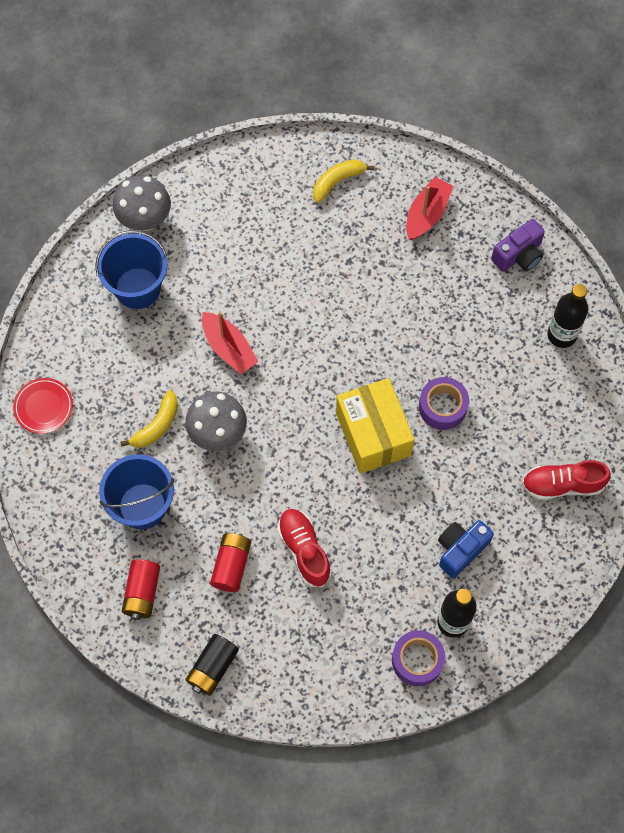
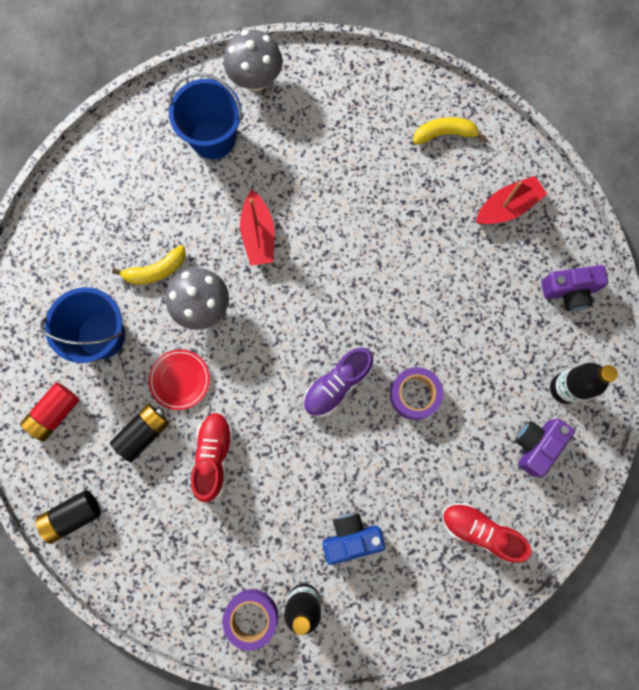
camera: 30 degrees right, 10 degrees up
red plate [13,378,73,434] -> red plate moved to [148,349,210,410]
red battery [210,533,251,592] -> black battery [110,404,169,462]
yellow box [336,378,414,474] -> purple shoe [303,348,373,417]
none -> purple camera [515,418,575,477]

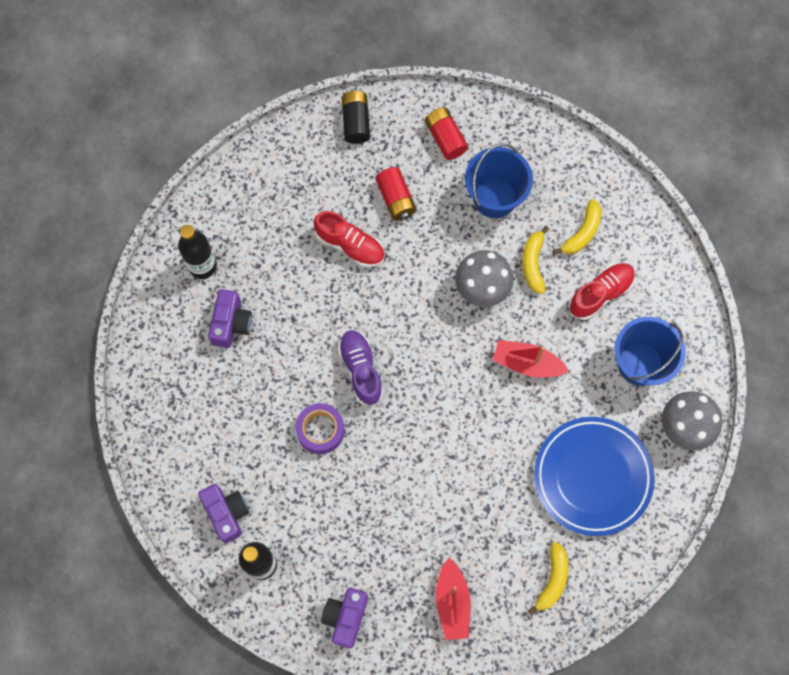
camera: 115 degrees right, 5 degrees down
black battery [110,404,169,462] -> red battery [375,167,417,221]
red plate [148,349,210,410] -> none
purple tape [222,589,278,651] -> none
blue camera [323,513,386,565] -> purple camera [208,289,252,348]
red shoe [442,503,532,563] -> red shoe moved to [569,263,635,320]
none -> blue plate [534,417,655,536]
none -> yellow banana [553,199,602,254]

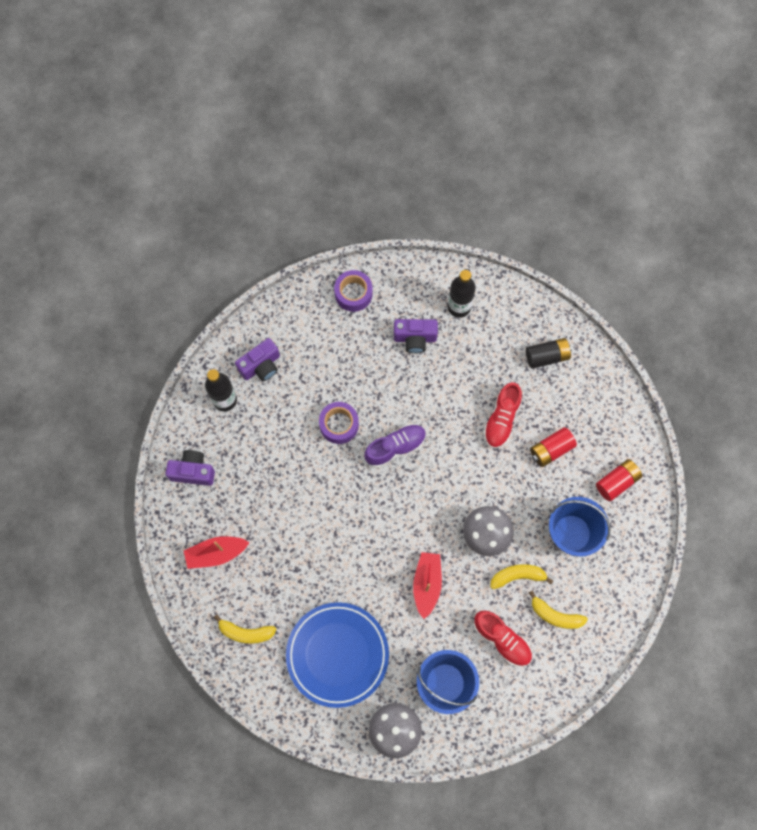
camera: 80 degrees right, 0 degrees up
black battery [341,91,370,144] -> black battery moved to [526,338,571,369]
none -> purple tape [334,270,373,312]

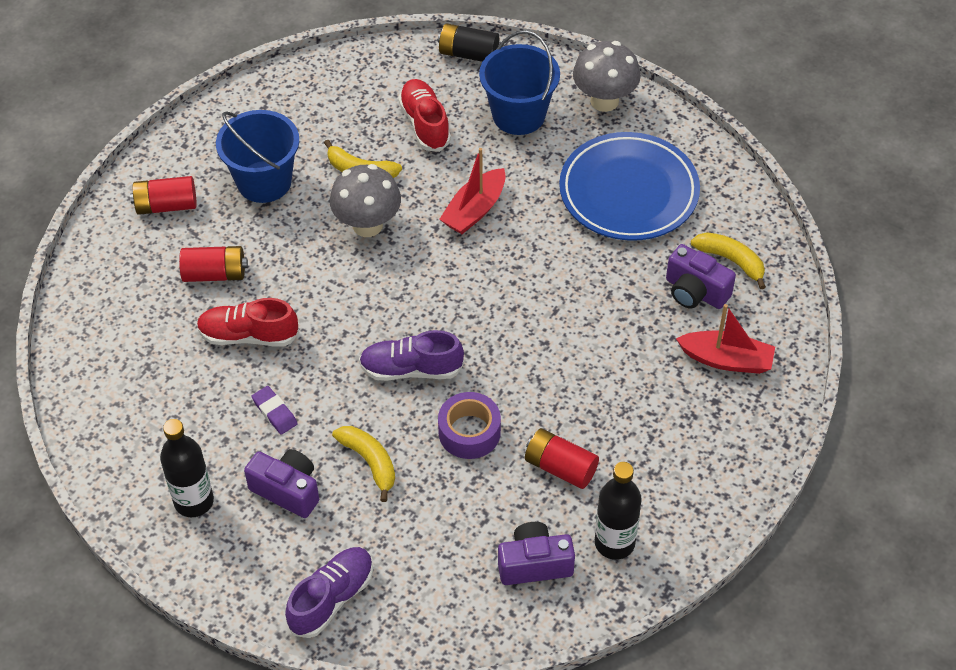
camera: 150 degrees left, 20 degrees down
purple camera [166,450,215,486] -> purple camera moved to [666,244,736,309]
purple tape [334,270,373,312] -> purple shoe [285,547,373,638]
red shoe [484,382,522,448] -> red shoe turned 135 degrees counterclockwise [197,298,299,346]
black battery [526,338,571,369] -> black battery moved to [438,23,499,62]
yellow banana [529,590,588,629] -> yellow banana moved to [332,426,395,502]
none -> purple eraser [252,386,298,434]
none -> red battery [525,428,599,489]

